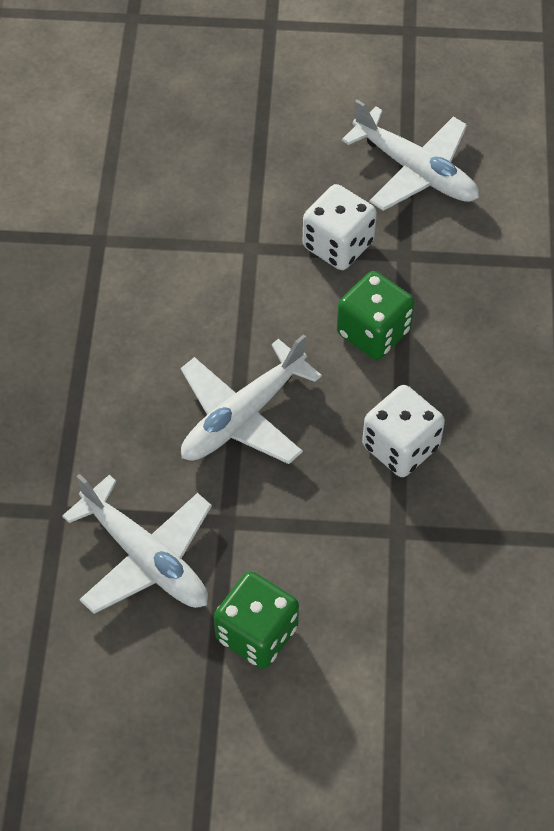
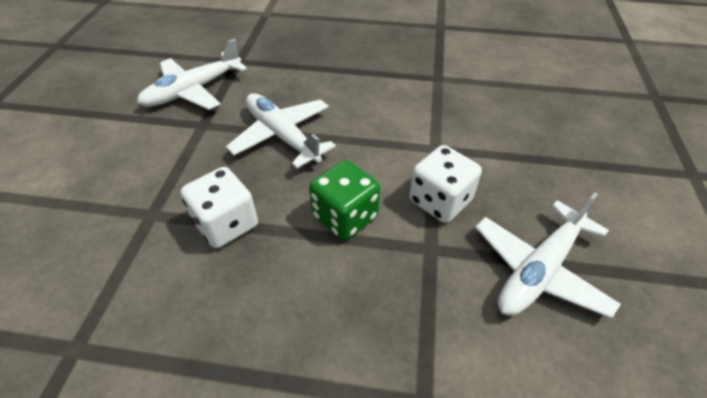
camera: 95 degrees right, 10 degrees down
green dice [214,571,299,669] -> none

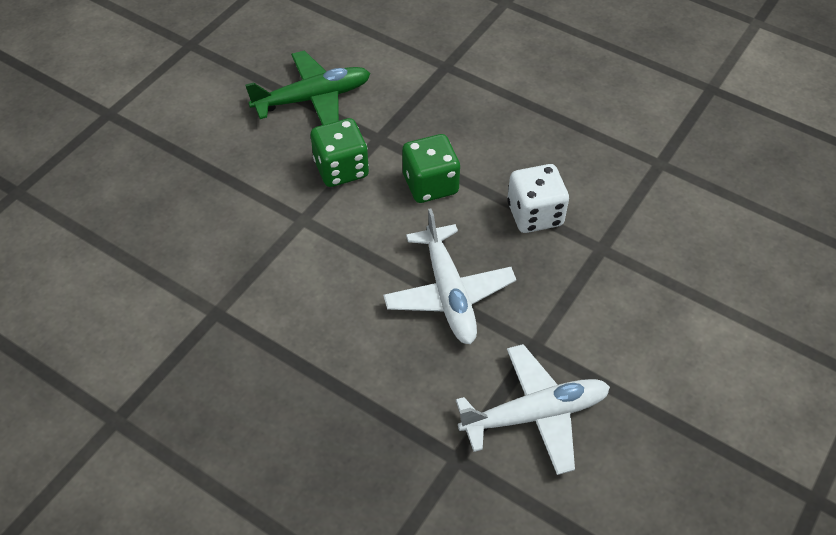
camera: 155 degrees left, 5 degrees up
white dice [409,145,482,223] -> green dice [311,118,369,187]
white plane [475,192,621,319] -> green plane [245,50,370,125]

